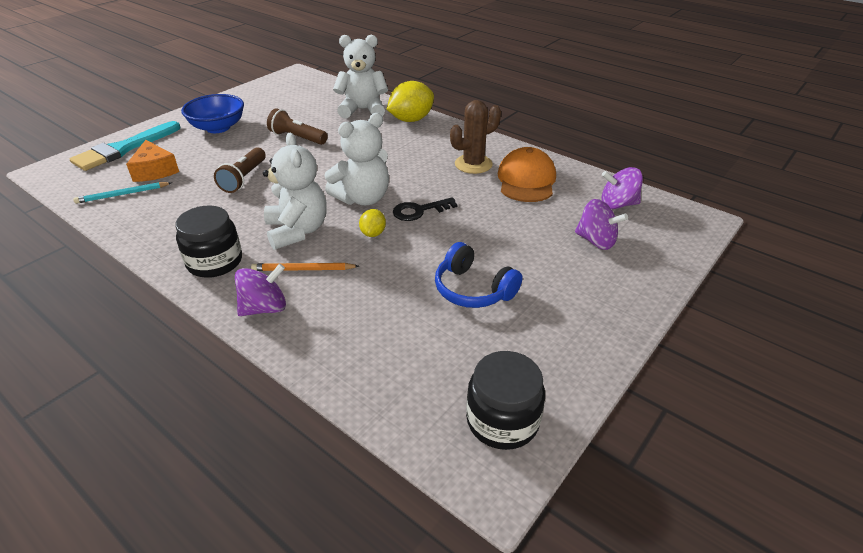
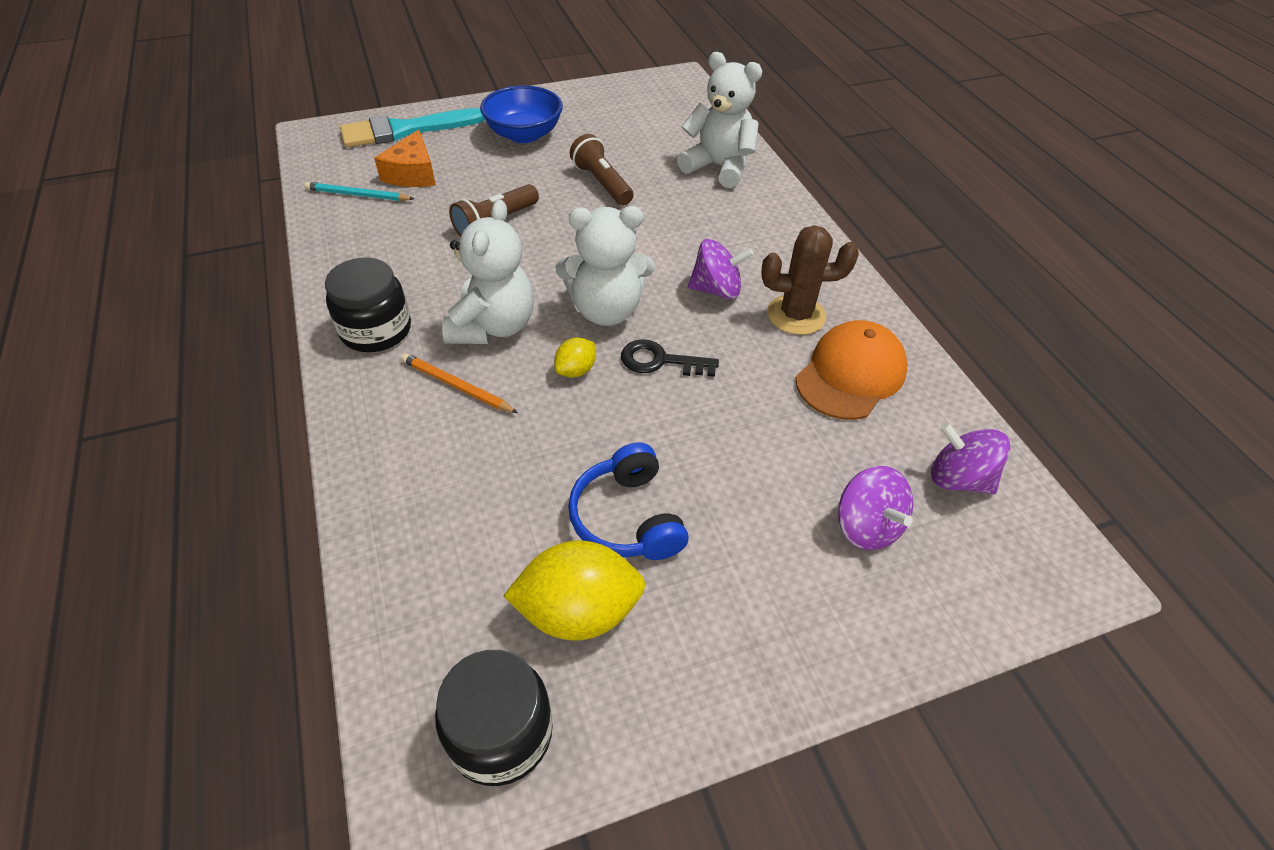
camera: 30 degrees right, 10 degrees up
purple spinning top [235,264,286,316] -> purple spinning top moved to [688,239,754,300]
yellow lemon [387,81,434,122] -> yellow lemon moved to [503,540,645,640]

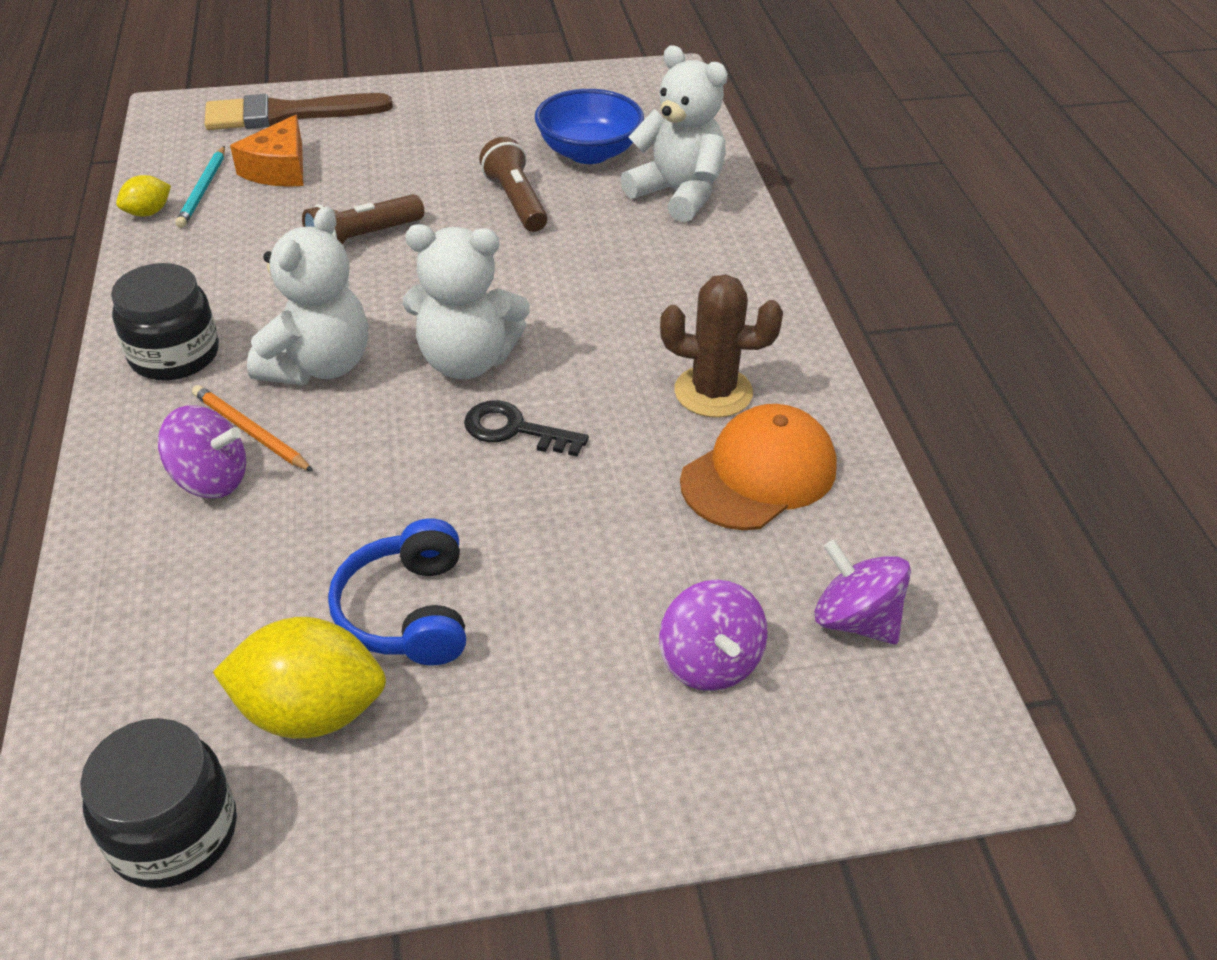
camera: 10 degrees right, 5 degrees down
turquoise pencil [304,182,414,201] -> turquoise pencil turned 105 degrees counterclockwise [175,146,225,228]
turquoise brush [340,108,485,148] -> brown brush [205,93,393,130]
blue bowl [480,85,563,143] -> blue bowl moved to [535,89,644,164]
yellow lemon [554,337,596,378] -> yellow lemon moved to [116,175,171,217]
purple spinning top [688,239,754,300] -> purple spinning top moved to [158,405,246,498]

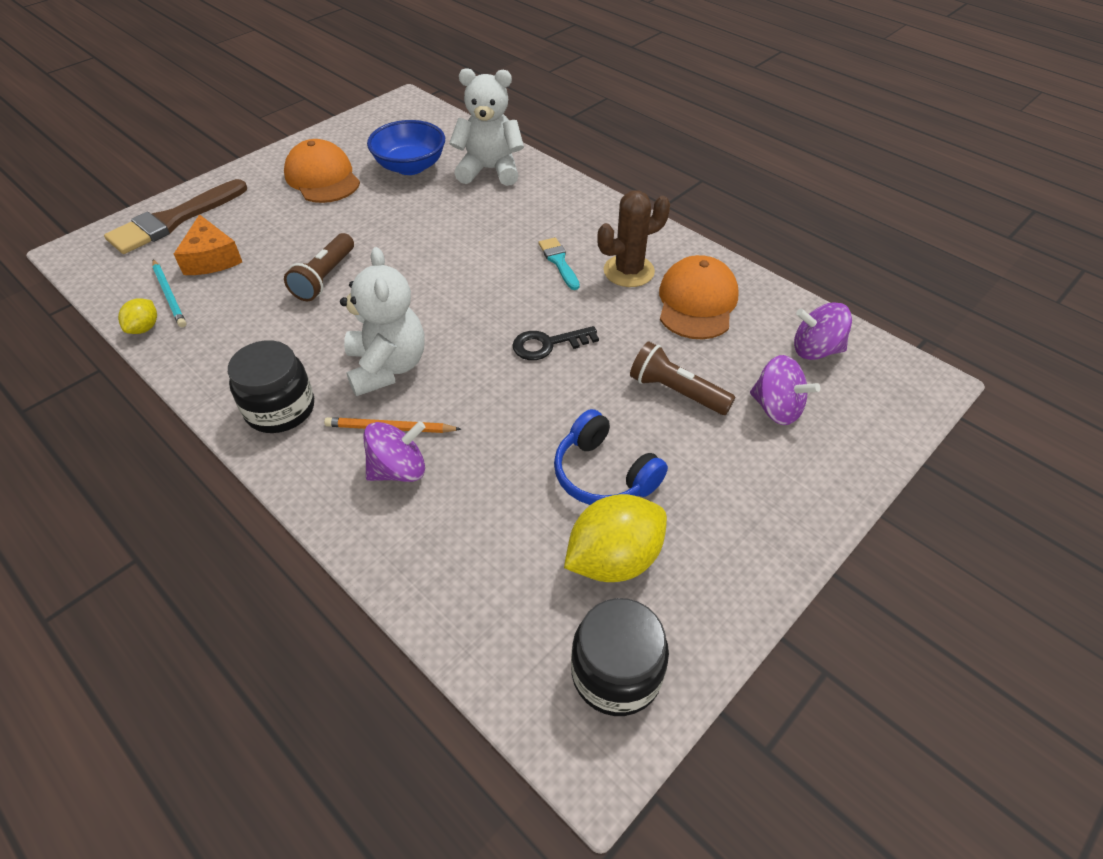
camera: 35 degrees left, 5 degrees up
white teddy bear [403,224,530,379] -> none
brown flashlight [479,137,548,232] -> brown flashlight moved to [630,341,735,415]
none -> orange cap [284,139,360,203]
none -> turquoise brush [538,237,580,290]

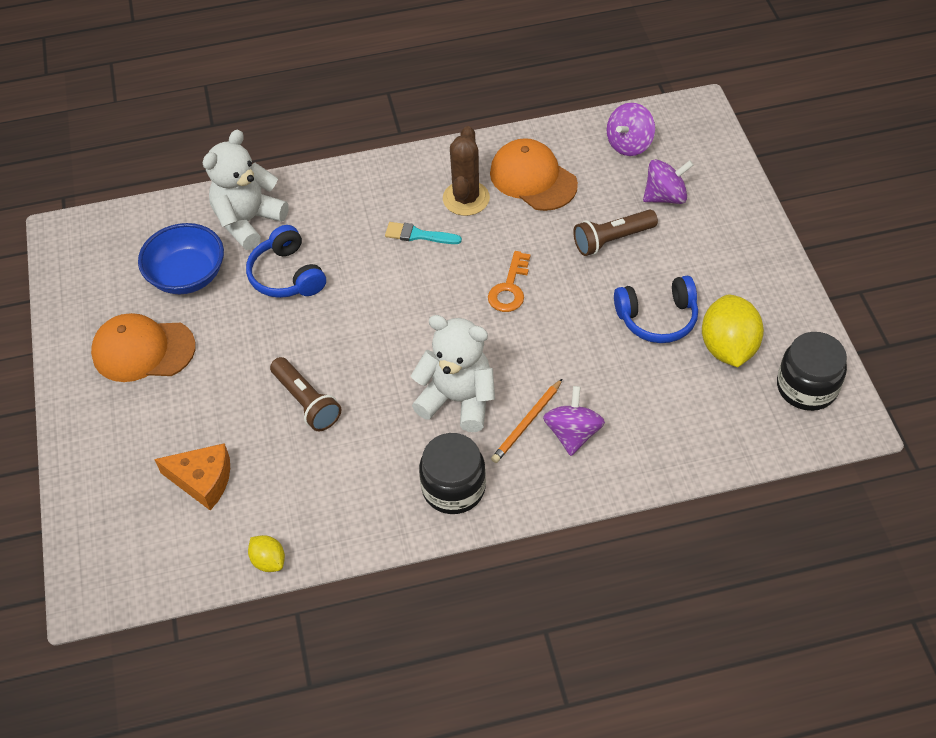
camera: 55 degrees left, 5 degrees up
brown brush [104,179,247,254] -> none
turquoise pencil [152,259,186,327] -> none
black key [512,326,599,360] -> orange key [488,251,530,312]
none -> blue headphones [246,225,326,298]

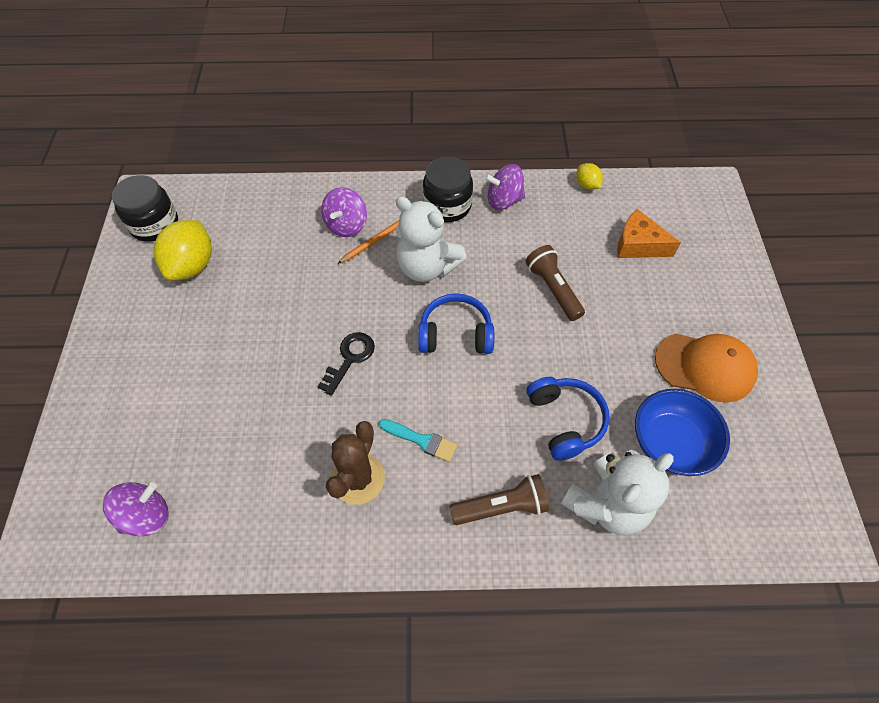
camera: 170 degrees left, 5 degrees up
orange key [488,251,530,312] -> black key [318,332,375,396]
orange cap [490,138,578,211] -> none
brown flashlight [573,210,658,256] -> brown flashlight moved to [450,474,549,525]
blue headphones [614,275,698,343] -> blue headphones moved to [418,293,494,354]
purple spinning top [643,159,693,204] -> purple spinning top moved to [484,164,525,210]

